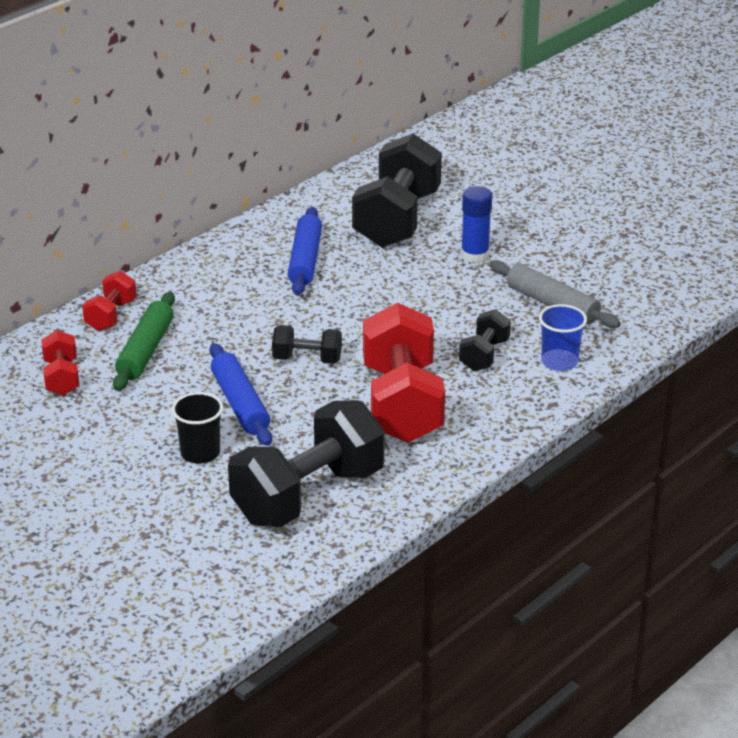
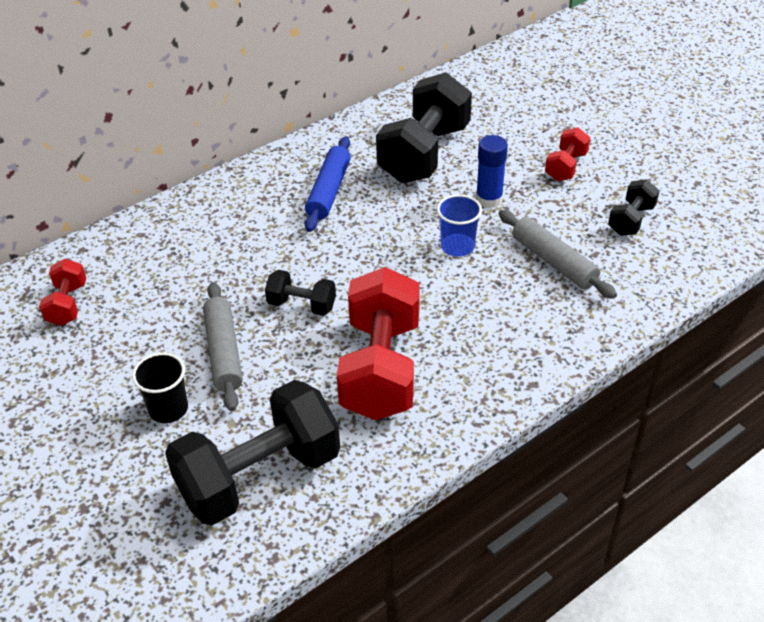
camera: 10 degrees right, 10 degrees up
red dumbbell [82,271,137,331] -> red dumbbell moved to [545,127,591,181]
green rolling pin [113,292,175,391] -> none
blue rolling pin [209,343,272,446] -> grey rolling pin [203,282,243,411]
black dumbbell [459,309,511,371] -> black dumbbell moved to [608,179,659,236]
blue cup [539,304,587,371] -> blue cup moved to [437,194,482,257]

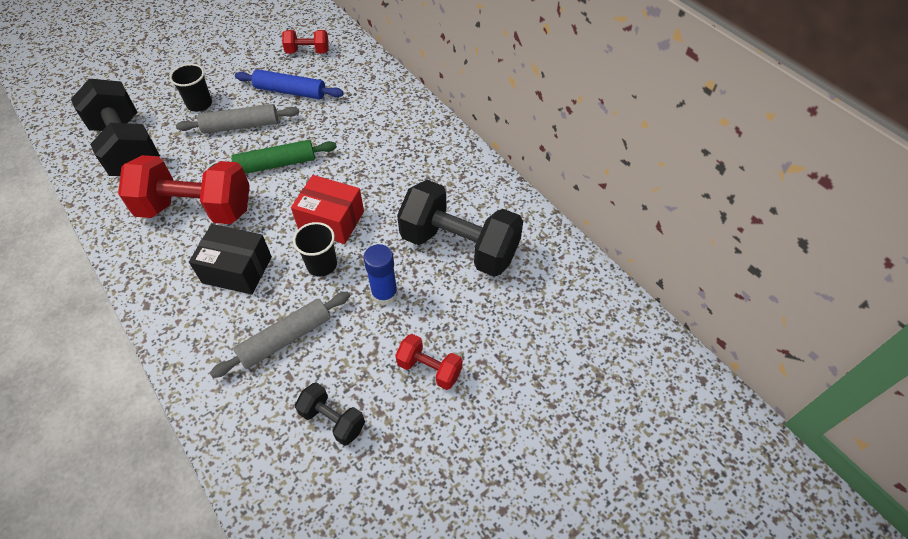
camera: 90 degrees right, 10 degrees up
black dumbbell [265,270,336,316] -> green rolling pin [209,140,337,174]
blue rolling pin [305,136,351,232] -> blue rolling pin moved to [235,69,344,99]
blue cup [437,194,482,257] -> black cup [293,222,337,277]
none -> black box [189,224,272,294]
none -> red box [291,175,364,244]

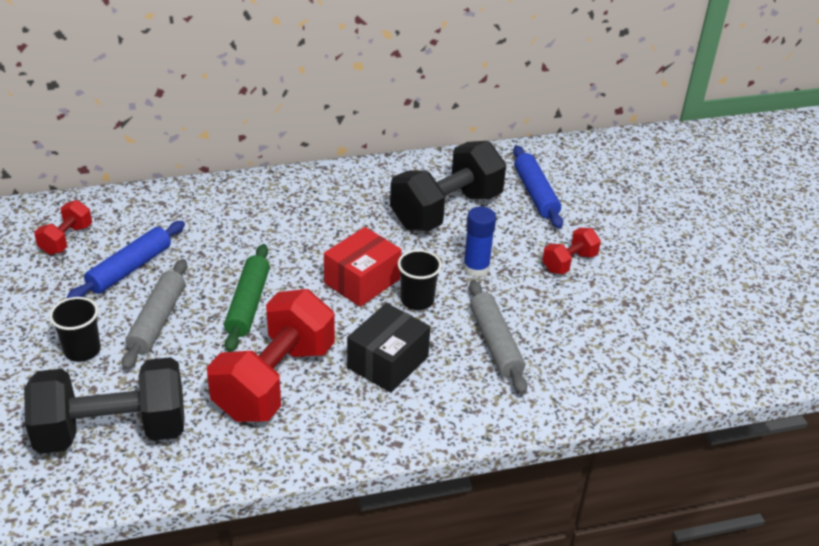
camera: 70 degrees left, 15 degrees down
black dumbbell [295,382,365,446] -> none
none -> blue rolling pin [513,146,563,228]

